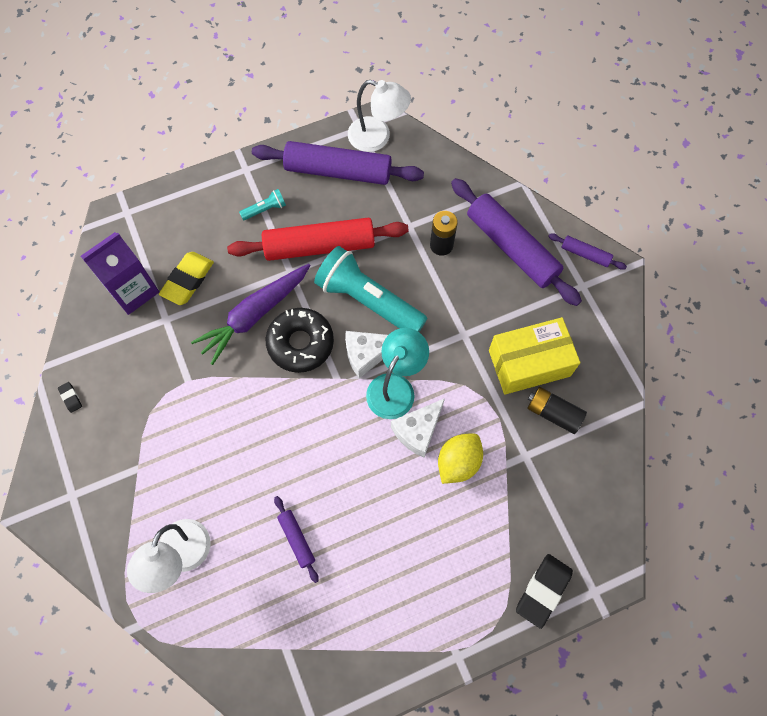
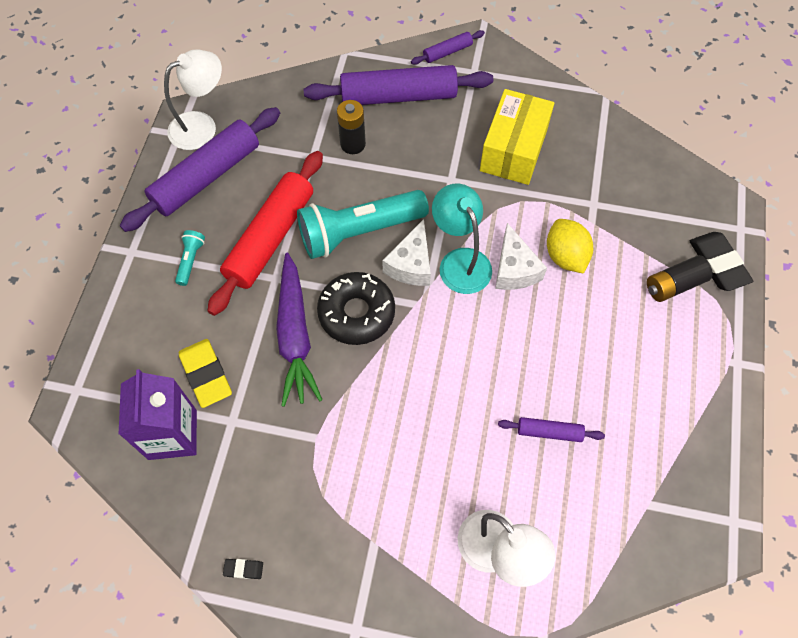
camera: 55 degrees left, 5 degrees down
black battery [527,387,587,434] -> black battery moved to [647,255,713,302]

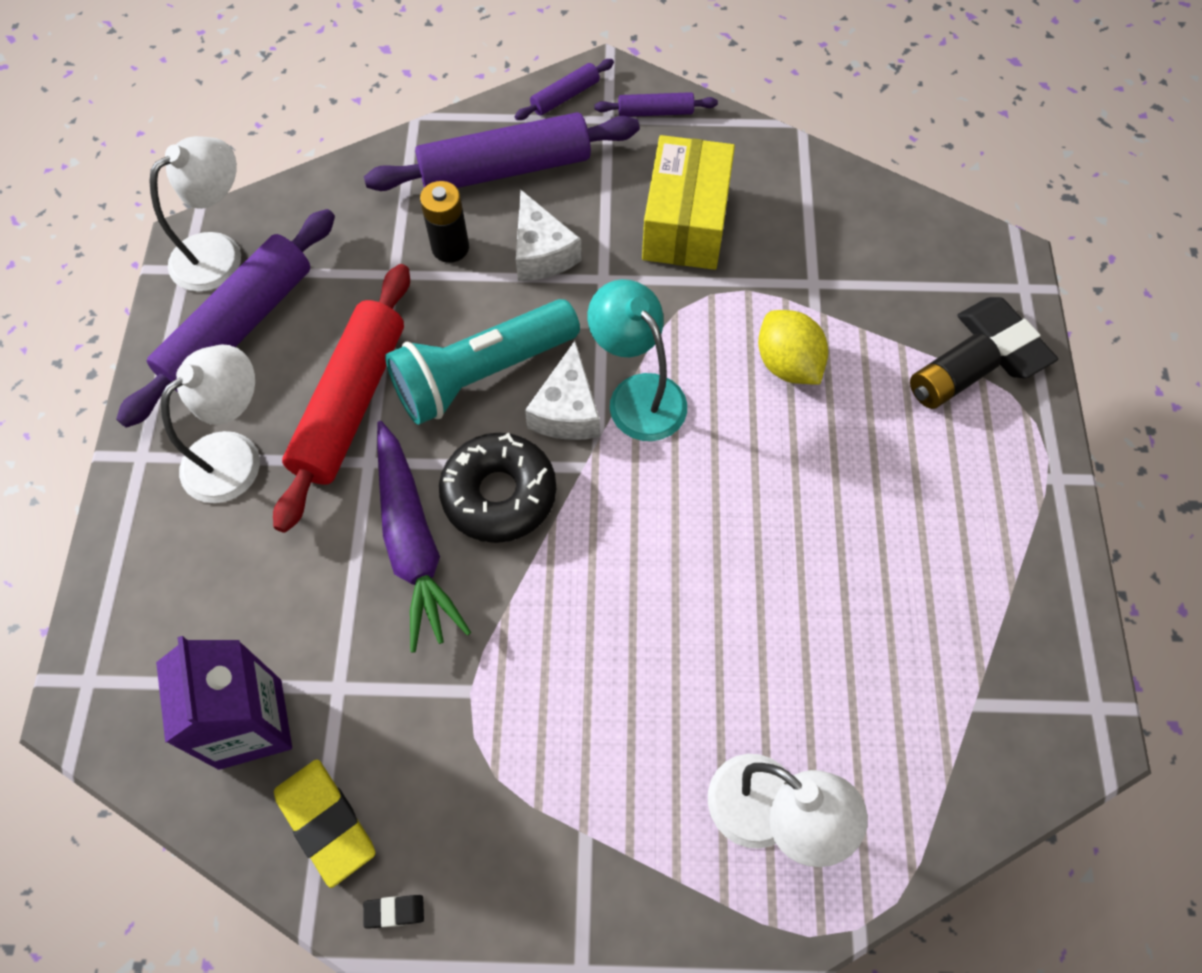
camera: 10 degrees left, 0 degrees up
turquoise flashlight [175,230,205,286] -> white lamp [160,344,260,503]
yellow eraser [179,339,232,408] -> yellow eraser moved to [274,759,375,888]
white cheese [495,223,547,290] -> white cheese moved to [516,190,582,281]
purple rolling pin [498,417,605,442] -> purple rolling pin moved to [594,92,718,117]

